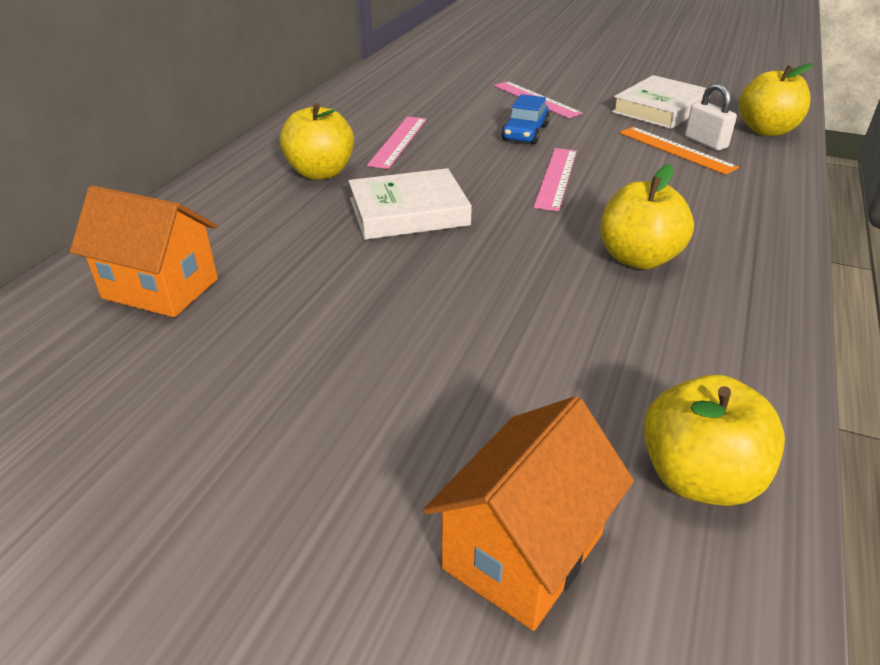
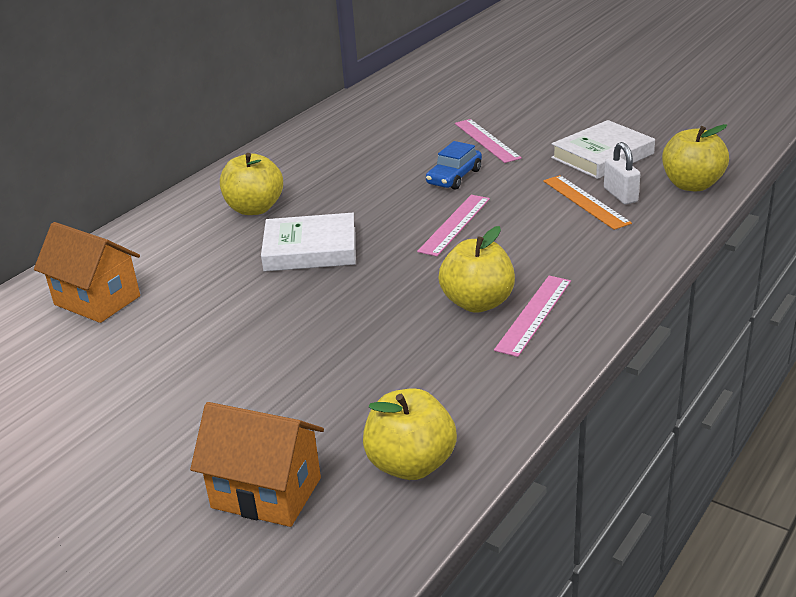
camera: 15 degrees right, 5 degrees down
pink ruler [367,116,427,169] -> pink ruler moved to [494,276,571,357]
orange house [423,396,634,631] -> orange house turned 60 degrees clockwise [190,402,324,527]

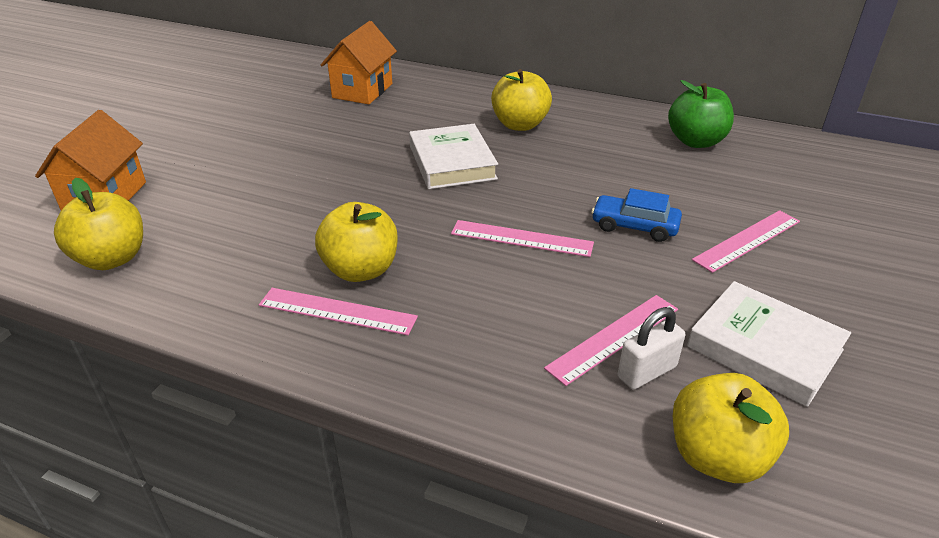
camera: 75 degrees right, 5 degrees up
orange ruler [543,175,632,230] -> pink ruler [544,295,678,386]
none -> green apple [668,80,734,148]

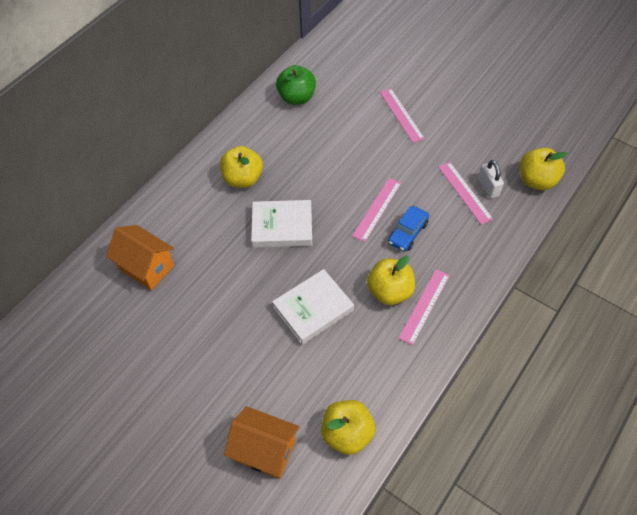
camera: 75 degrees left, 20 degrees up
blue car [591,188,682,242] -> blue car moved to [388,206,429,252]
white book [687,281,851,407] -> white book moved to [272,269,354,345]

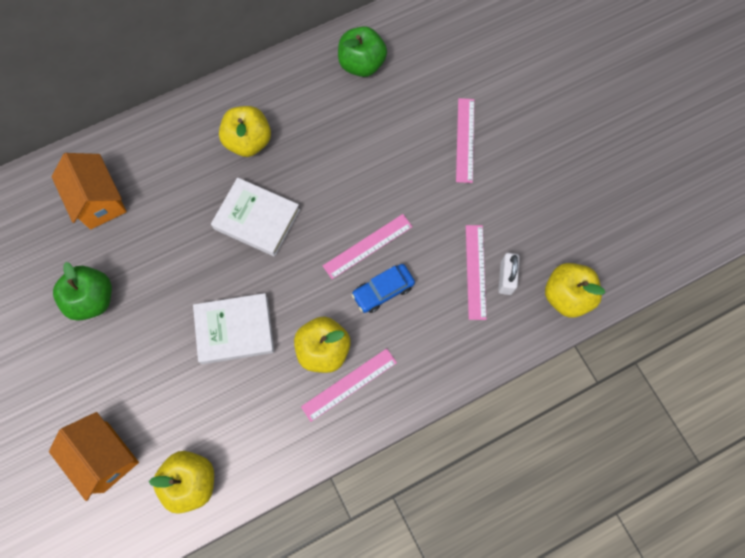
camera: 25 degrees right, 15 degrees up
none -> green apple [53,262,112,321]

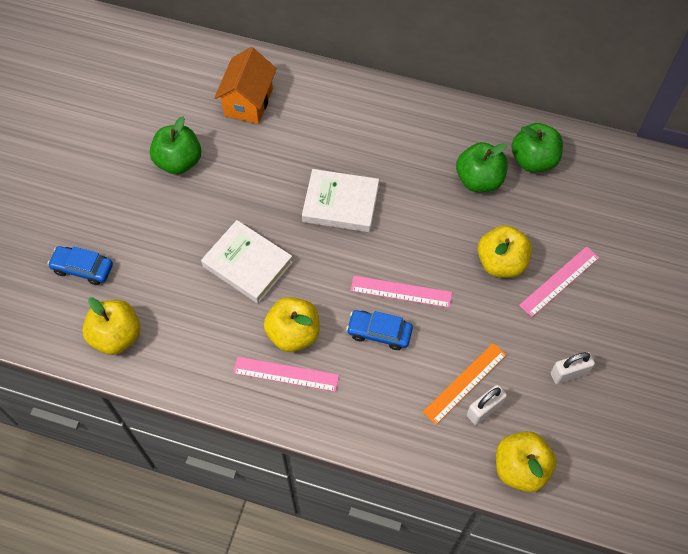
camera: 45 degrees right, 10 degrees down
orange house [49,412,139,501] -> blue car [47,246,113,285]
white book [211,177,300,257] -> white book turned 60 degrees counterclockwise [302,169,379,232]
yellow apple [219,106,271,157] -> yellow apple moved to [478,225,532,277]
pink ruler [466,225,486,320] -> orange ruler [423,343,507,425]
none -> green apple [456,142,508,192]
none -> white padlock [551,352,595,384]

